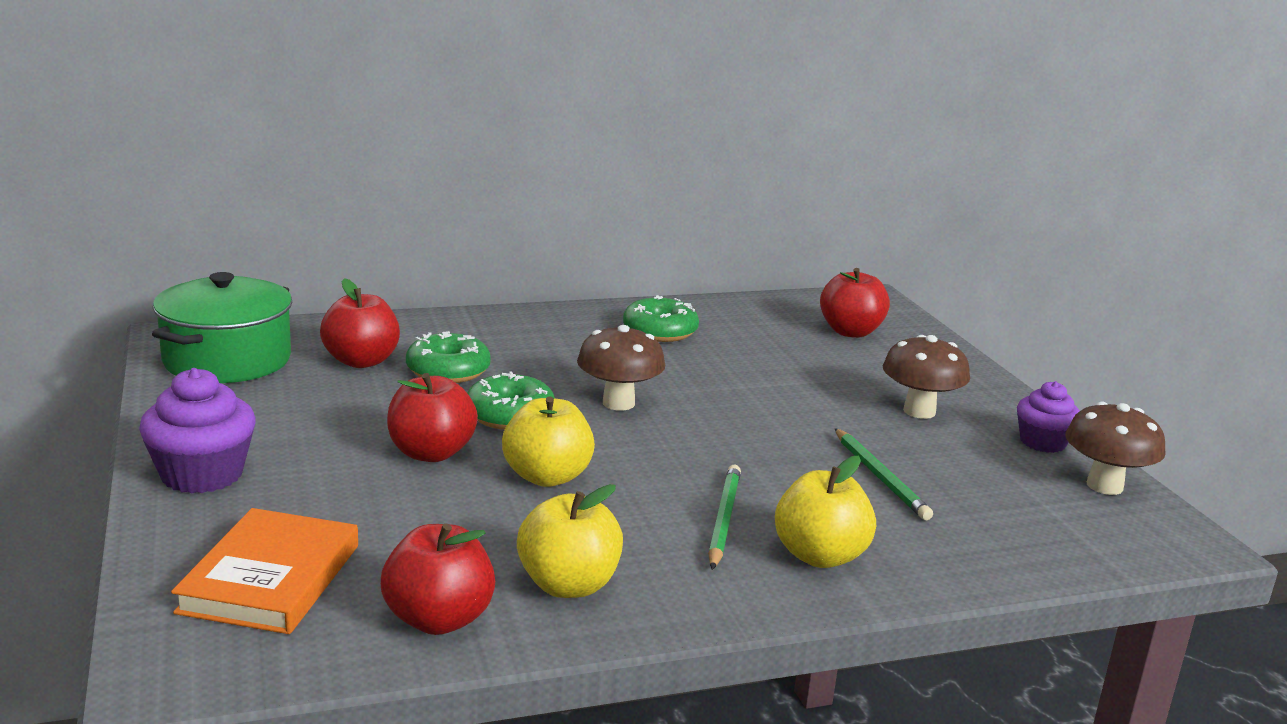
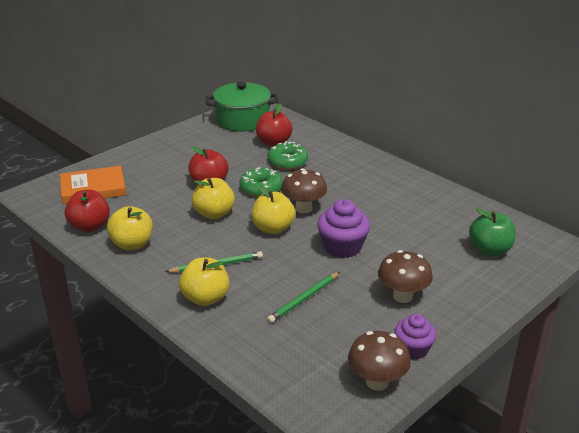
camera: 65 degrees right, 10 degrees up
purple cupcake [139,368,256,494] -> purple cupcake moved to [317,199,370,258]
green donut [623,295,699,342] -> none
red apple [820,268,890,338] -> green apple [469,208,516,256]
none -> yellow apple [252,185,295,234]

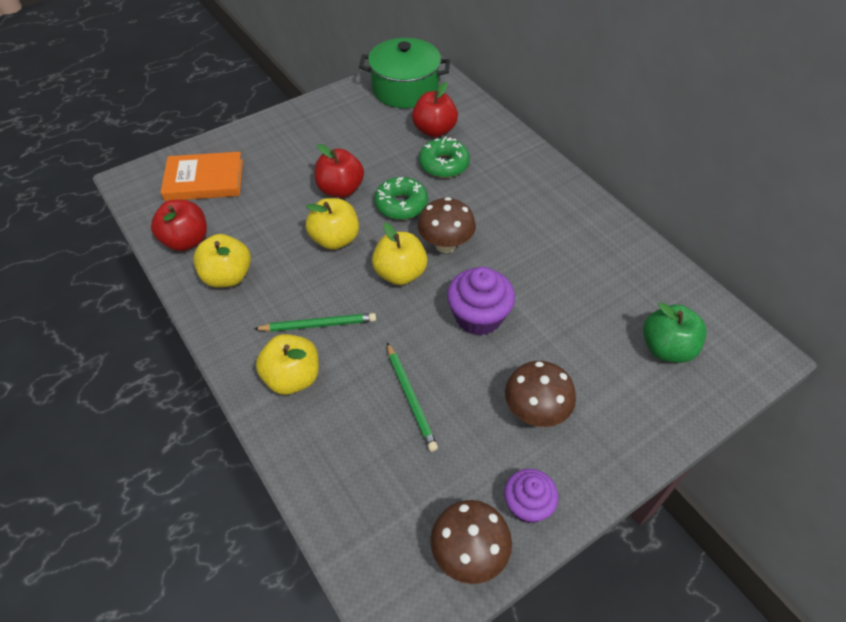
camera: 10 degrees right, 20 degrees up
green pencil [267,272,340,323] -> green pencil turned 75 degrees counterclockwise [387,343,438,452]

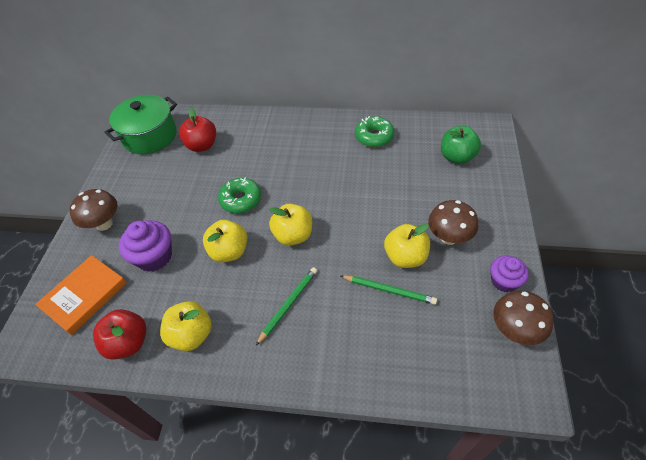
camera: 45 degrees left, 0 degrees up
yellow apple [256,334,319,395] -> yellow apple moved to [384,224,430,268]
red apple [315,144,364,198] -> none
brown mushroom [417,197,476,253] -> brown mushroom moved to [69,189,118,231]
green donut [419,136,470,178] -> green donut moved to [355,116,394,147]
purple cupcake [447,267,515,336] -> purple cupcake moved to [119,220,172,272]

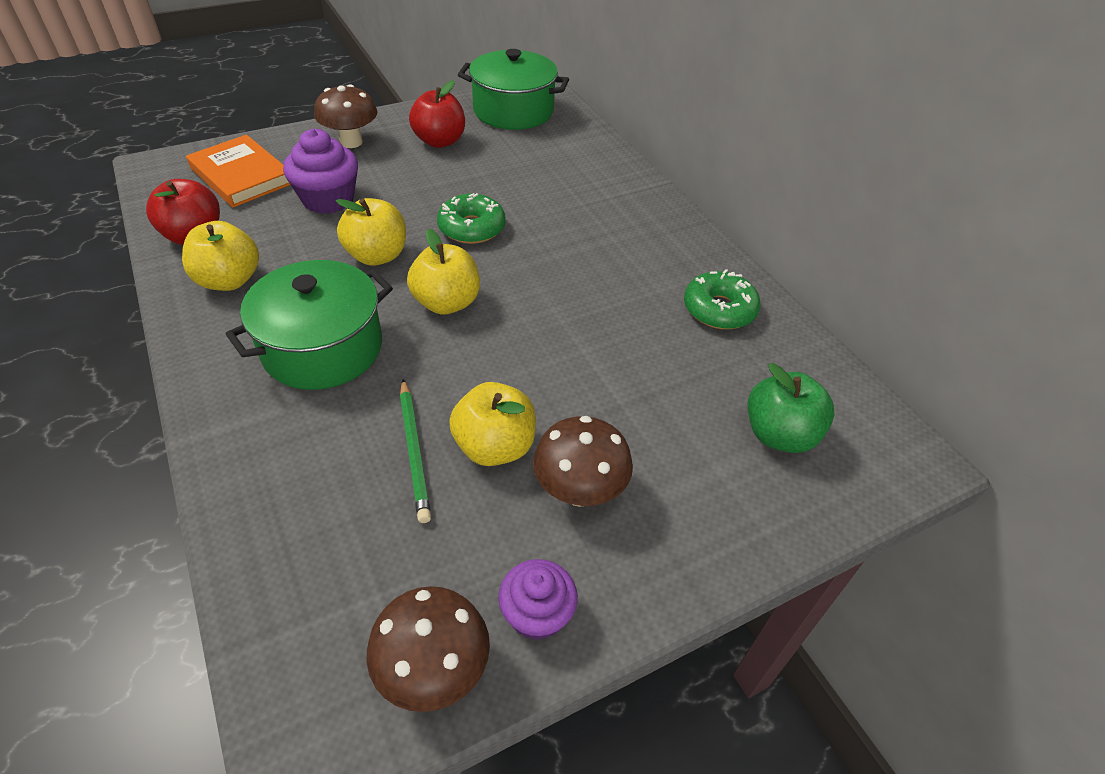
camera: 50 degrees right, 5 degrees down
orange book [35,255,127,335] -> orange book turned 45 degrees clockwise [186,135,290,208]
red apple [179,108,216,152] -> red apple moved to [409,80,465,148]
green pencil [256,267,317,345] -> green pot [226,260,393,390]

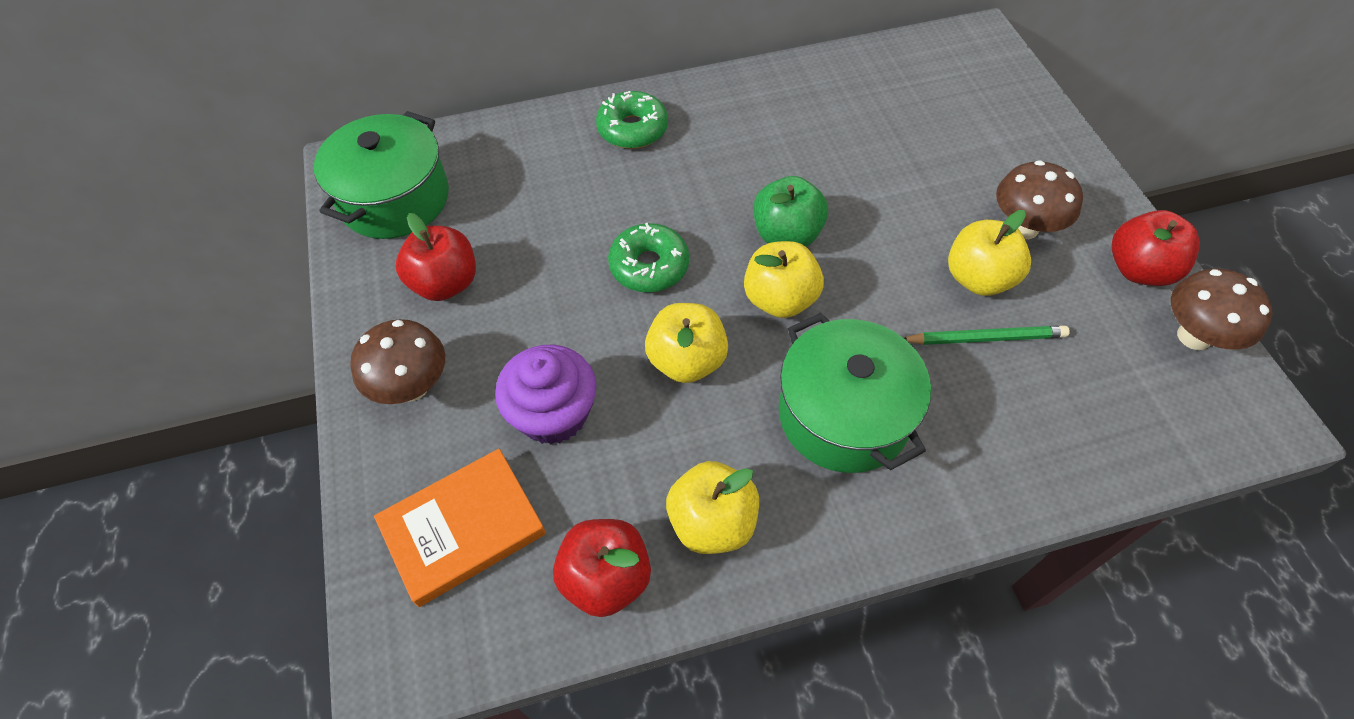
camera: 75 degrees left, 10 degrees up
purple cupcake [498,559,578,640] -> red apple [1112,210,1200,286]
green donut [684,269,760,329] -> green donut moved to [596,91,668,149]
green apple [748,363,835,453] -> green apple moved to [753,176,828,247]

